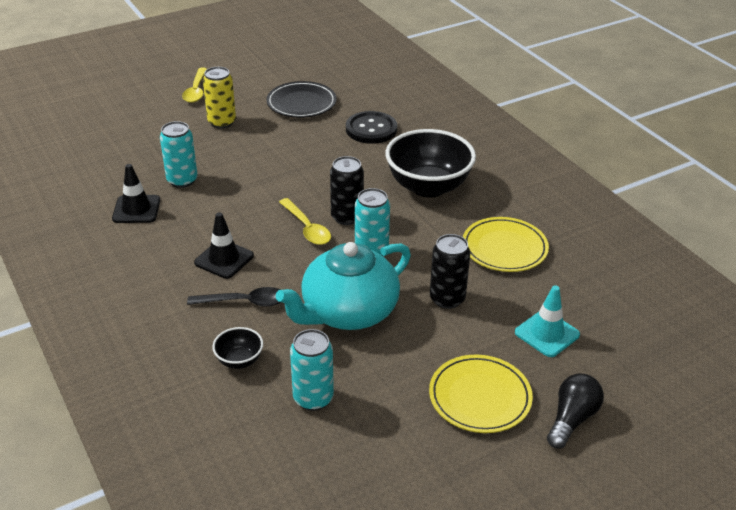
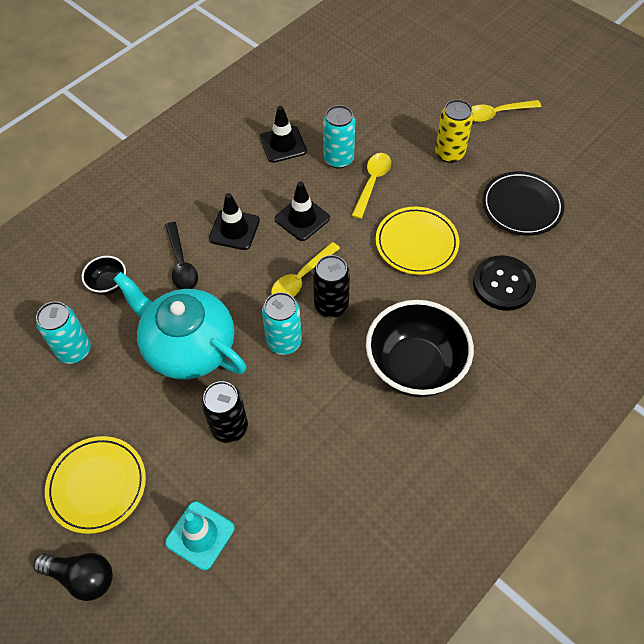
camera: 75 degrees right, 20 degrees up
yellow plate [463,217,549,272] -> yellow plate moved to [376,207,459,275]
none -> black traffic cone [275,182,330,241]
none -> yellow spoon [352,153,391,219]

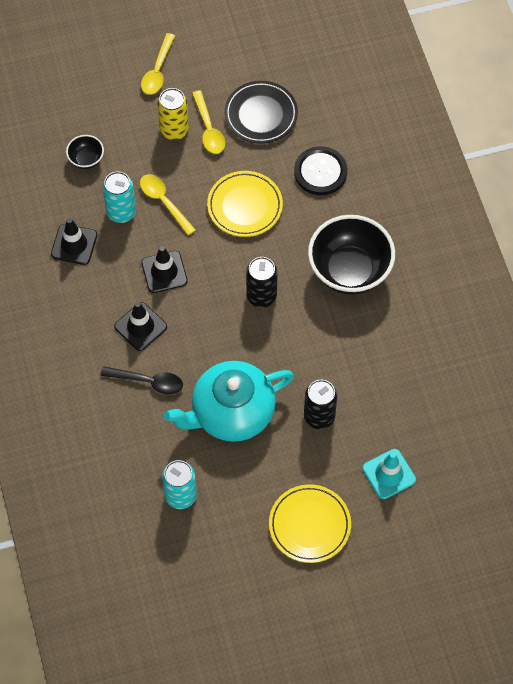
camera: 60 degrees left, 5 degrees up
black light bulb [33,553,113,601] -> none
black bowl [82,256,126,295] -> black bowl moved to [66,135,104,169]
turquoise can [262,292,302,355] -> none
yellow spoon [271,242,340,297] -> yellow spoon moved to [192,90,225,154]

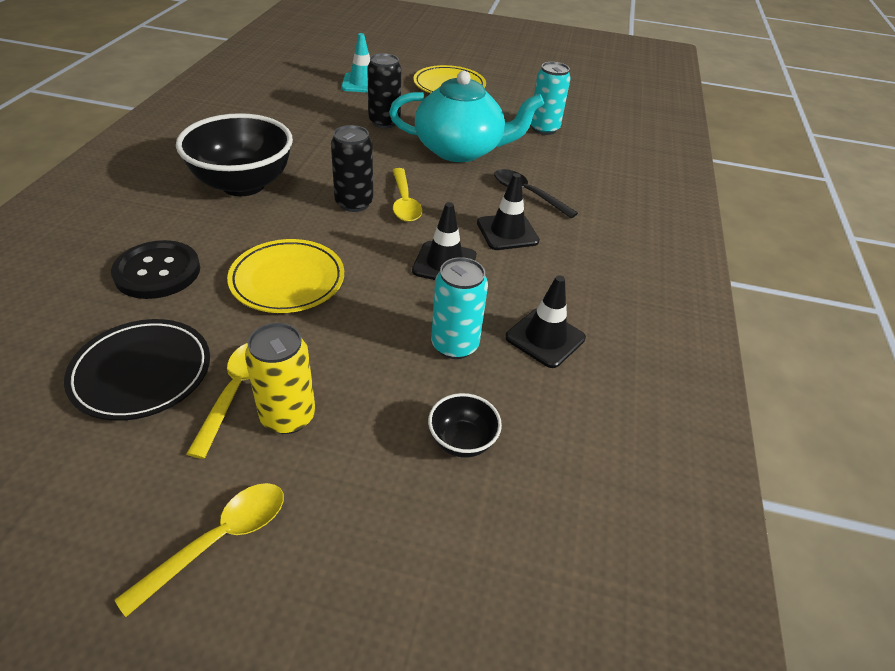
camera: 155 degrees left, 20 degrees down
yellow spoon [140,174,196,235] -> yellow spoon moved to [393,168,422,222]

